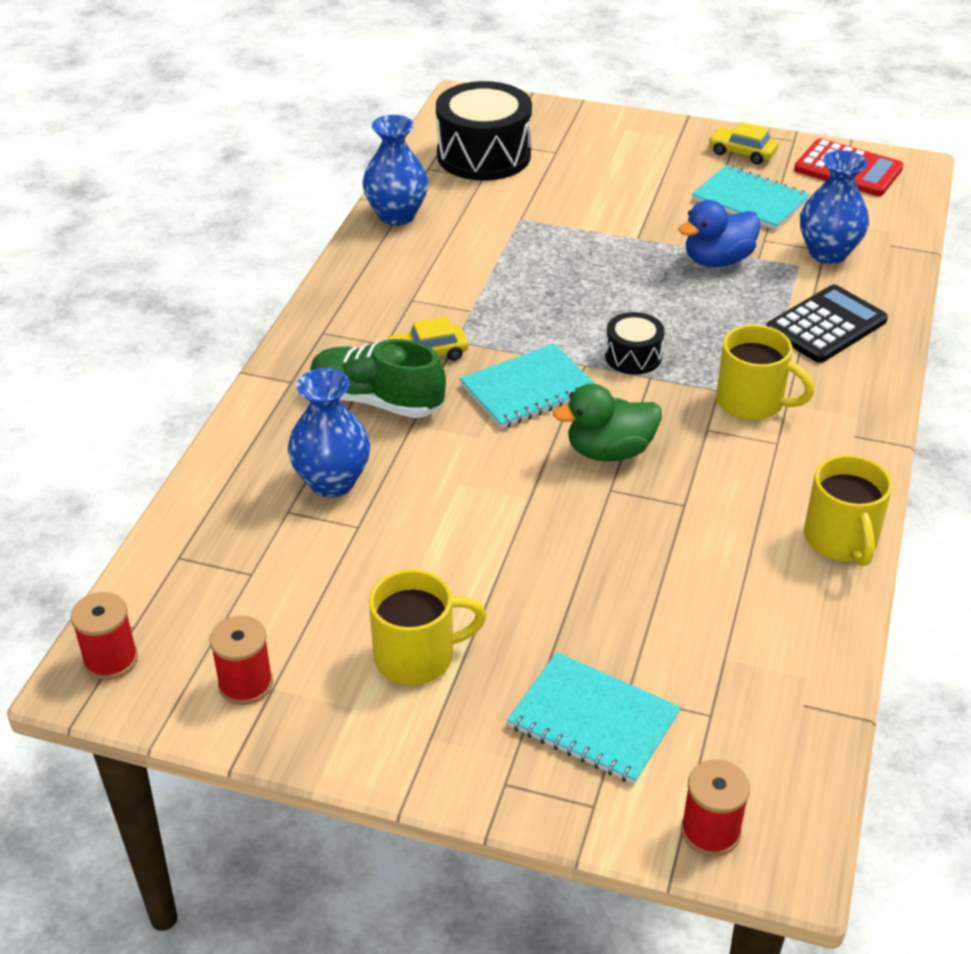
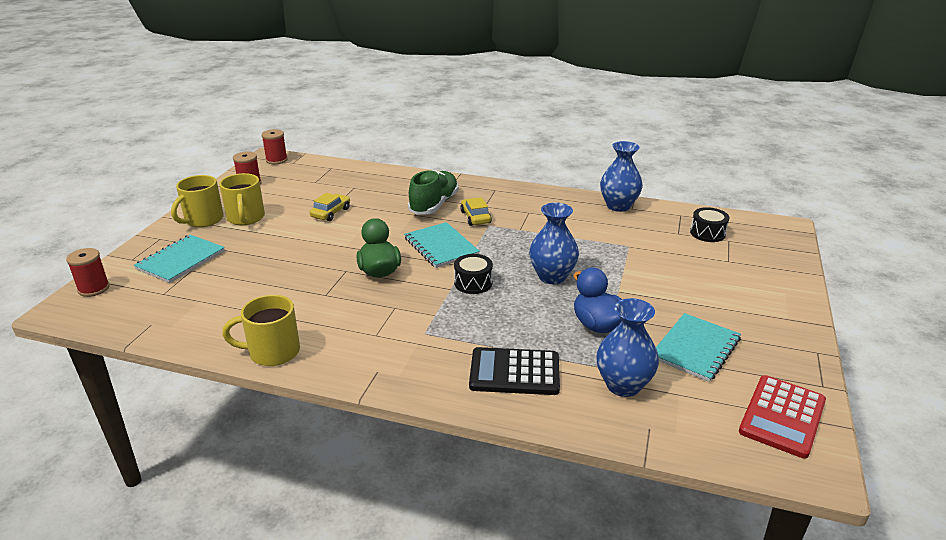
camera: 90 degrees right, 10 degrees down
blue vase [288,368,370,498] -> blue vase moved to [529,202,579,284]
black drum [436,81,532,181] -> black drum [690,207,729,242], size x0.51
yellow car [709,122,778,165] -> yellow car moved to [310,193,350,221]
yellow mug [716,325,814,421] -> yellow mug moved to [171,175,224,227]
black calculator [766,285,888,363] -> black calculator turned 135 degrees clockwise [469,347,560,395]

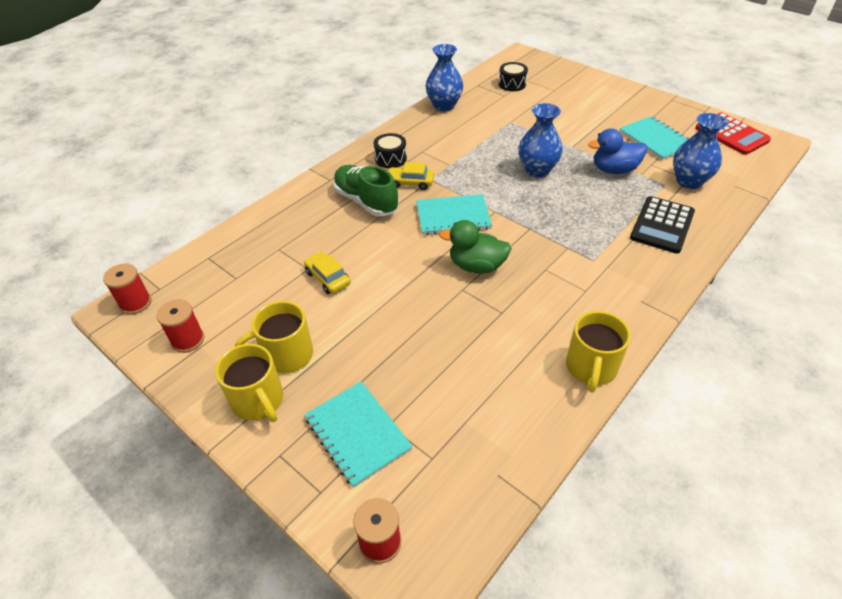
camera: 65 degrees left, 15 degrees up
yellow mug [219,173,265,225] -> yellow mug turned 150 degrees clockwise [235,301,313,373]
black drum [454,254,493,294] -> black drum moved to [373,133,407,168]

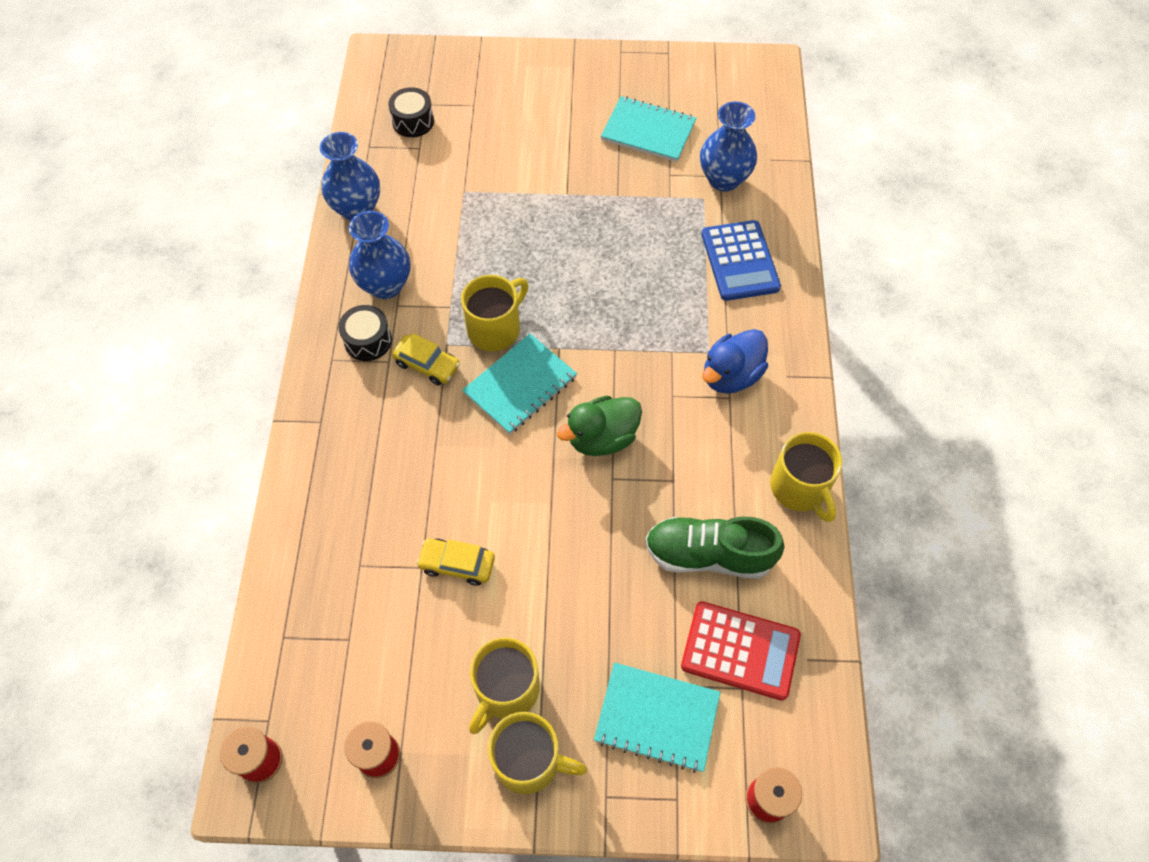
camera: 40 degrees left, 15 degrees up
green shoe [333,165,399,216] -> green shoe moved to [645,517,784,579]
yellow car [388,162,434,190] -> yellow car turned 120 degrees counterclockwise [392,333,460,385]
blue vase [519,103,563,177] -> blue vase moved to [349,211,411,299]
blue duck [588,129,647,174] -> blue duck moved to [702,329,768,394]
black calculator [630,196,695,254] -> blue calculator [702,220,781,301]
red calculator [695,112,771,155] -> red calculator moved to [681,601,801,701]
none -> yellow mug [461,275,529,351]

